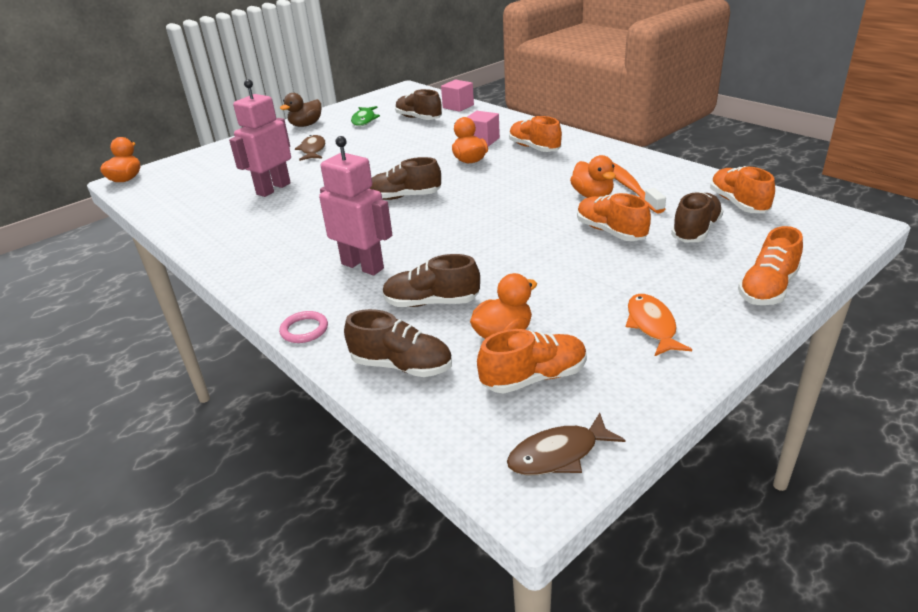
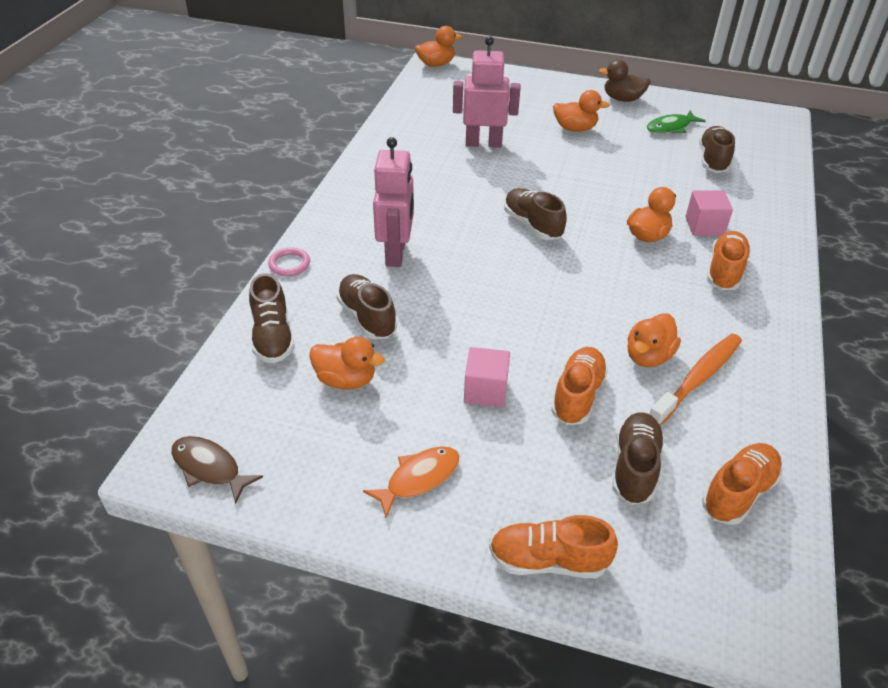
camera: 55 degrees right, 10 degrees up
brown fish [295,135,325,161] -> orange duck [553,90,610,132]
pink cube [441,80,474,112] -> pink cube moved to [464,347,510,407]
orange shoe [477,329,587,394] -> none
brown shoe [671,192,723,242] -> brown shoe turned 75 degrees counterclockwise [612,413,664,505]

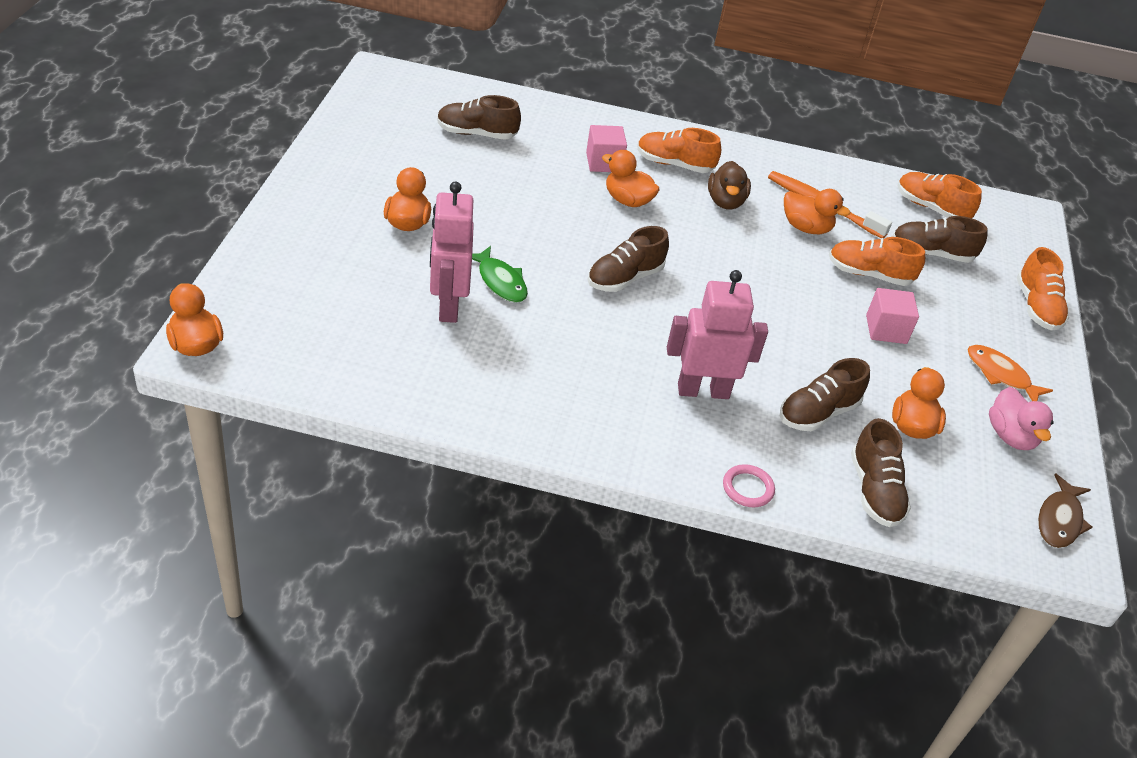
camera: 100 degrees left, 0 degrees up
brown shoe [249,273,295,363] -> brown shoe turned 105 degrees clockwise [851,418,911,527]
brown duck [599,60,651,102] -> brown duck moved to [708,161,751,210]
green fish [647,111,706,134] -> green fish moved to [472,246,528,303]
none -> pink duck [989,387,1054,450]

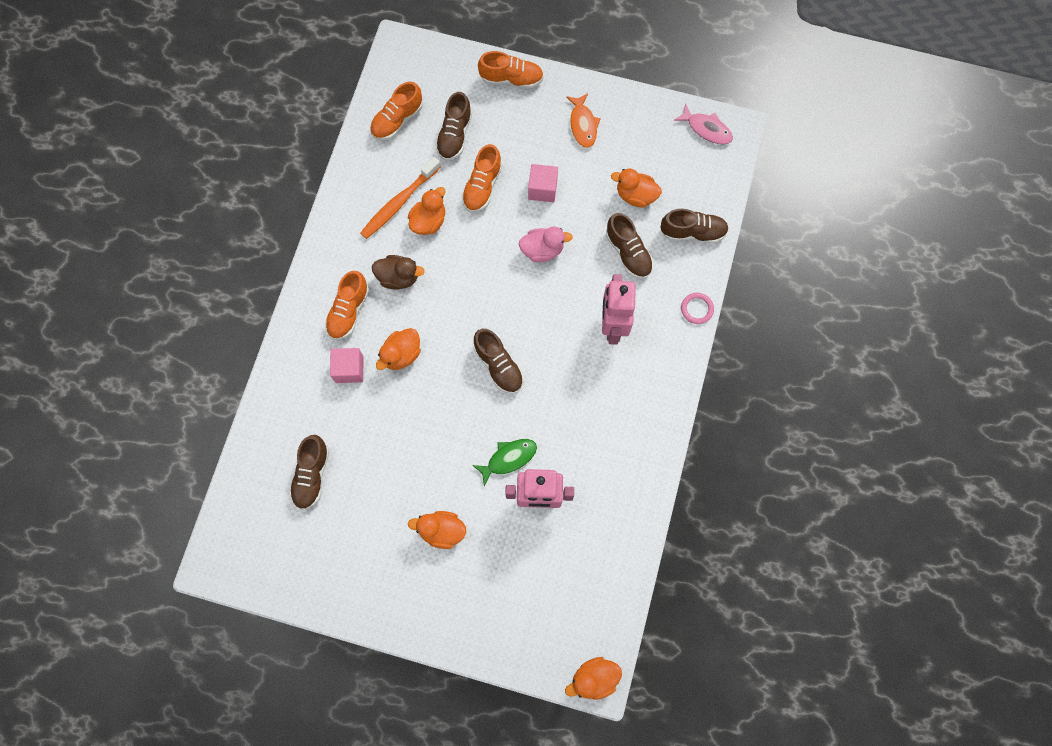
camera: 80 degrees left, 30 degrees up
orange fish [968,345,1053,401] -> orange fish turned 60 degrees counterclockwise [566,93,601,148]
pink duck [989,387,1054,450] -> pink duck moved to [519,227,573,262]
brown fish [1038,473,1092,548] -> pink fish [674,103,733,144]

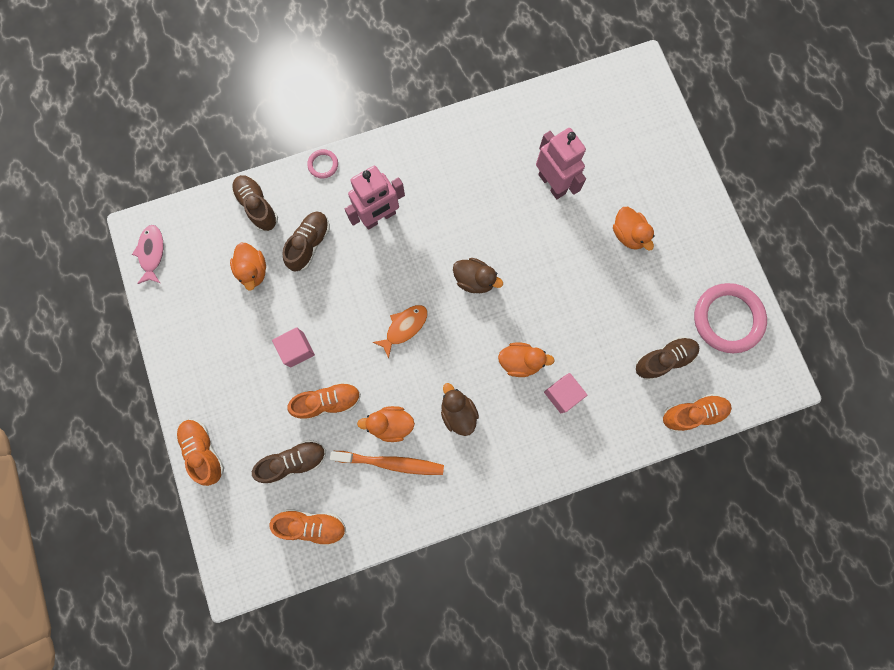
camera: 125 degrees left, 5 degrees up
orange shoe [325,271,369,340] -> orange shoe moved to [663,394,732,432]
green fish [472,439,537,486] -> none
brown shoe [474,329,524,394] -> brown duck [453,258,503,293]
pink duck [519,227,573,262] -> none
orange duck [565,657,622,700] -> none
orange fish [566,93,601,148] -> orange fish moved to [373,305,427,359]
none -> pink ring [694,283,767,353]

